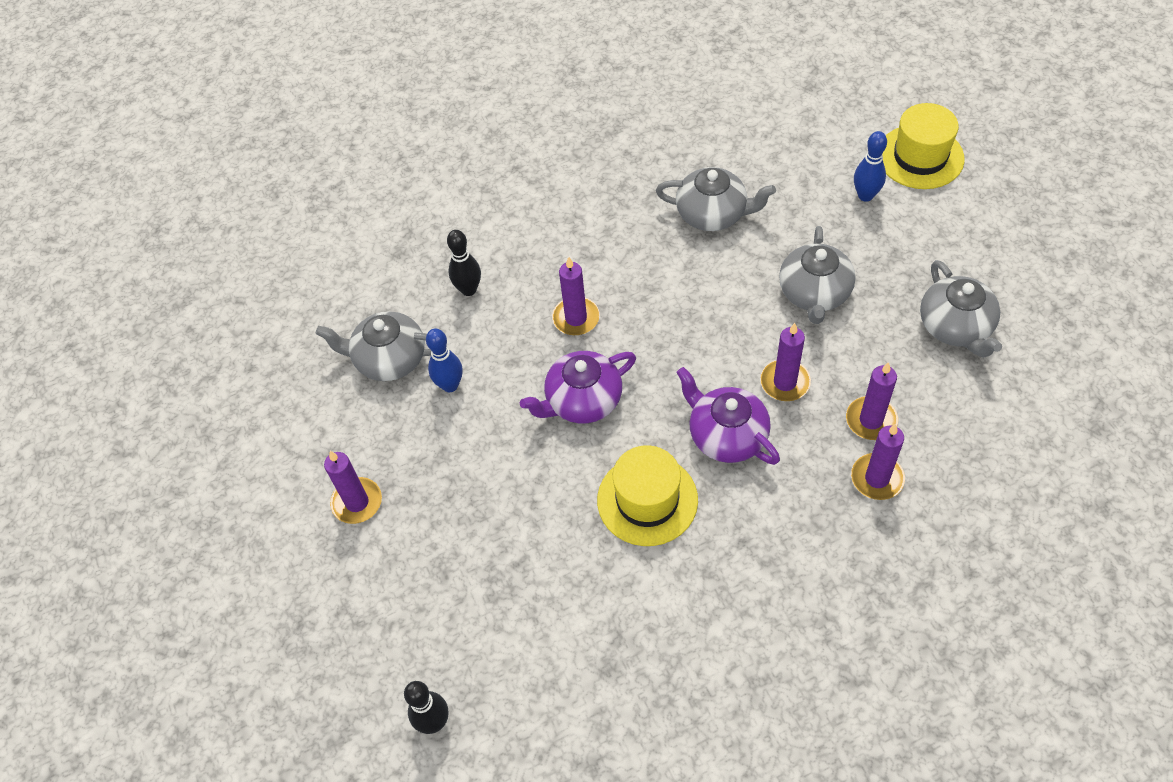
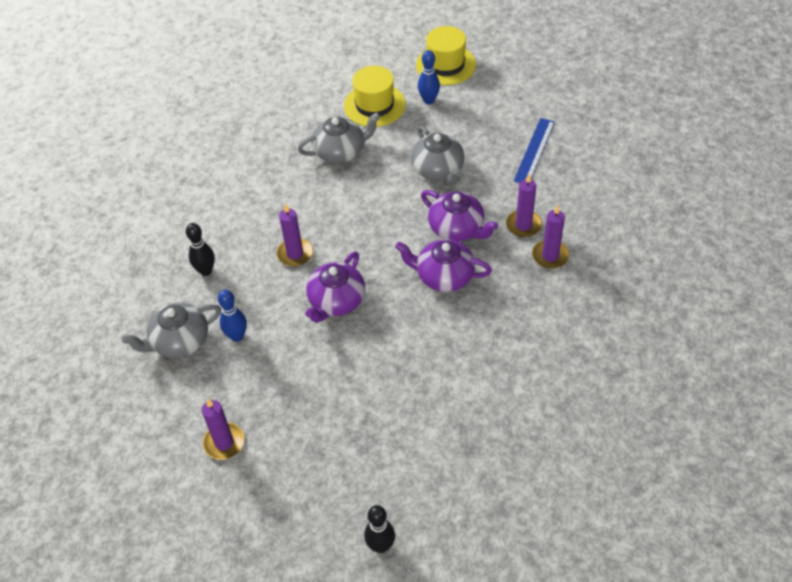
camera: 35 degrees left, 5 degrees down
yellow hat [597,445,698,546] -> yellow hat moved to [344,66,406,127]
purple candle [760,323,811,401] -> purple teapot [421,190,498,241]
grey teapot [920,260,1002,358] -> blue ruler [514,118,555,183]

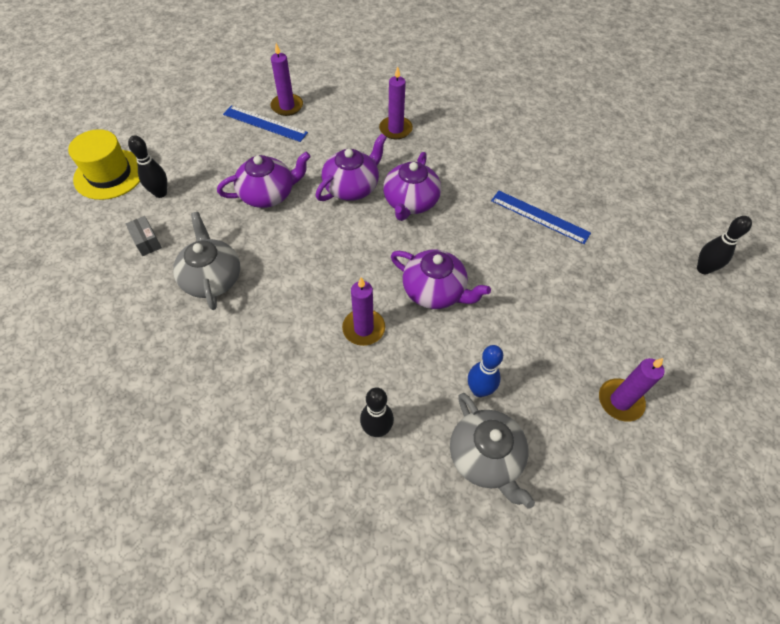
camera: 90 degrees left, 5 degrees up
yellow hat [344,66,406,127] -> grey box [126,216,162,256]
grey teapot [411,125,464,185] -> purple teapot [217,151,311,208]
blue bowling pin [418,50,440,104] -> black bowling pin [128,135,167,198]
purple candle [506,174,542,237] -> purple candle moved to [271,43,303,116]
none -> blue ruler [491,191,591,244]

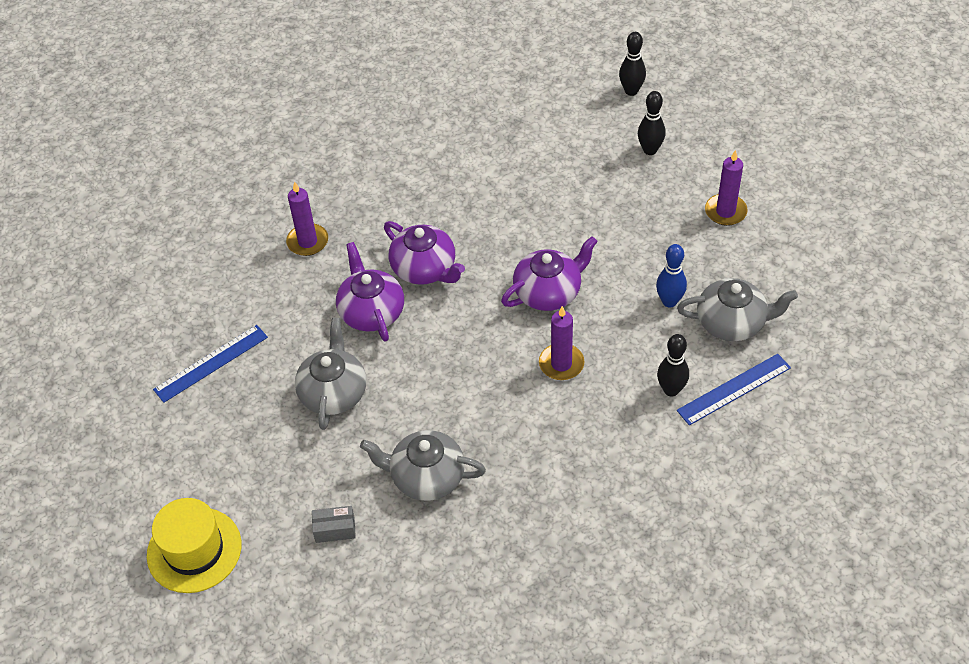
camera: 60 degrees left, 5 degrees down
black bowling pin [128,135,167,198] -> black bowling pin moved to [638,91,666,155]
purple teapot [217,151,311,208] -> grey teapot [295,318,366,430]
purple candle [271,43,303,116] -> none
blue ruler [491,191,591,244] -> blue ruler moved to [677,354,791,426]

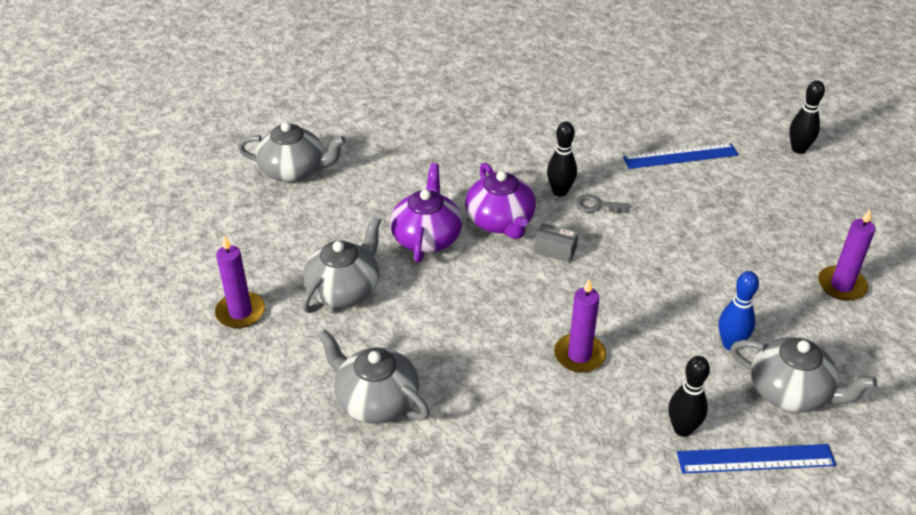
camera: 25 degrees right, 10 degrees down
yellow hat [147,498,241,593] -> none
blue ruler [153,325,268,403] -> blue ruler moved to [623,143,739,169]
purple candle [286,181,328,256] -> purple candle moved to [215,235,265,328]
grey box [312,506,356,543] -> grey box moved to [534,223,578,263]
purple teapot [501,236,598,311] -> none
black bowling pin [638,91,666,155] -> black bowling pin moved to [547,121,577,197]
none -> grey teapot [238,122,346,182]
none -> grey key [575,194,629,213]

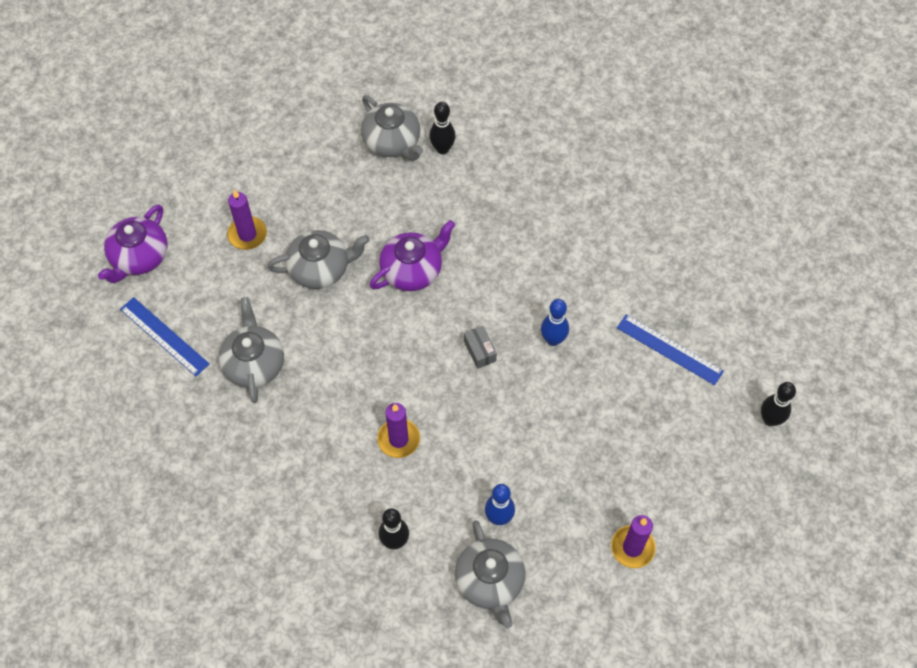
camera: 45 degrees right, 20 degrees up
purple teapot [465,163,536,239] -> purple teapot moved to [98,204,167,283]
black bowling pin [547,121,577,197] -> black bowling pin moved to [429,102,456,154]
grey key [575,194,629,213] -> blue bowling pin [541,299,569,346]
blue ruler [677,444,836,473] -> blue ruler moved to [120,297,210,376]

